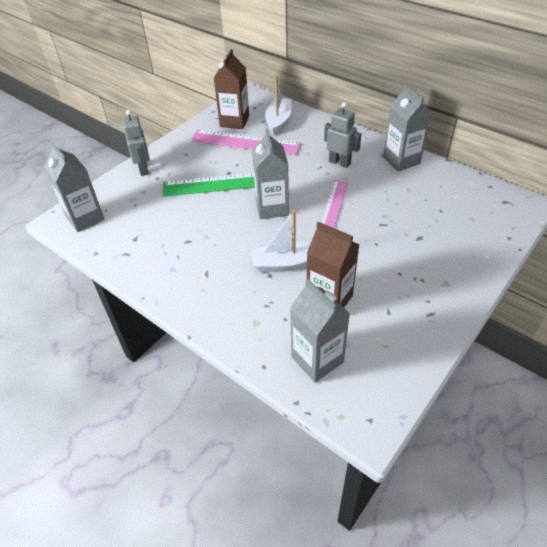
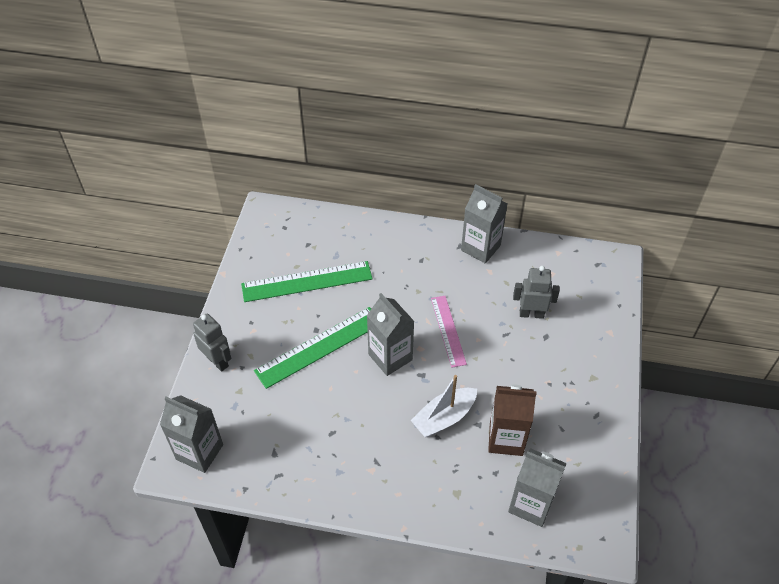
camera: 30 degrees left, 5 degrees up
pink ruler [191,130,301,155] -> green ruler [241,261,373,302]
brown carton [214,49,249,129] -> none
white boat [265,75,291,135] -> none
grey robot [324,102,361,168] -> grey robot moved to [513,266,560,319]

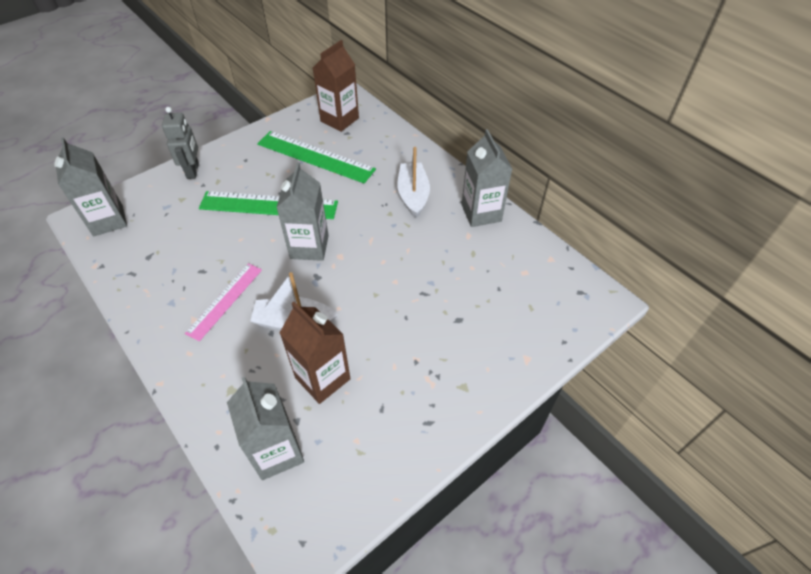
camera: 40 degrees right, 0 degrees up
pink ruler [431,296,467,368] -> pink ruler moved to [185,263,262,341]
grey robot [513,266,560,319] -> none
none -> brown carton [313,40,359,132]
none -> white boat [397,147,430,218]

